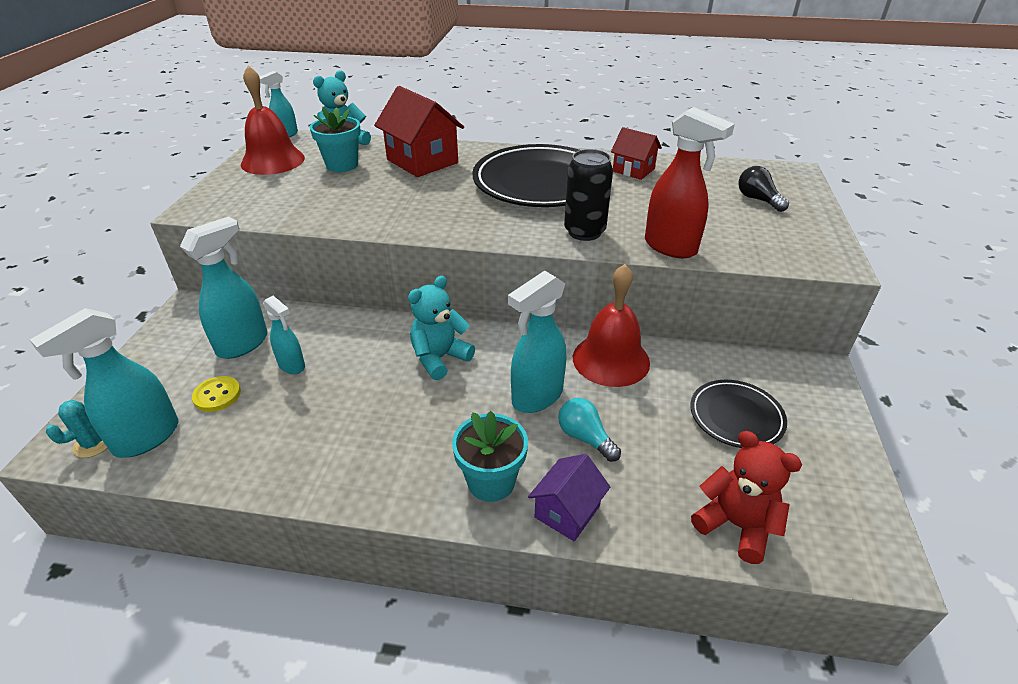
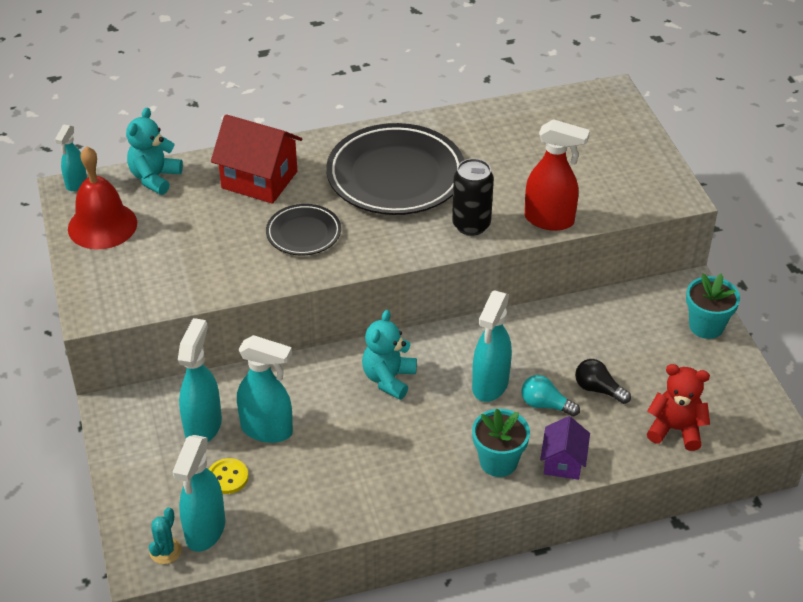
camera: 25 degrees left, 5 degrees up
turquoise spray bottle [263,296,305,374] -> turquoise spray bottle [237,335,293,443], size x1.66
turquoise flower pot [310,106,361,172] -> turquoise flower pot moved to [686,273,740,339]
red bell [573,264,650,387] -> none
red house [611,127,662,180] -> none
black plate [690,380,787,448] -> black plate moved to [266,204,341,256]
black light bulb [738,166,789,212] -> black light bulb moved to [575,359,631,404]

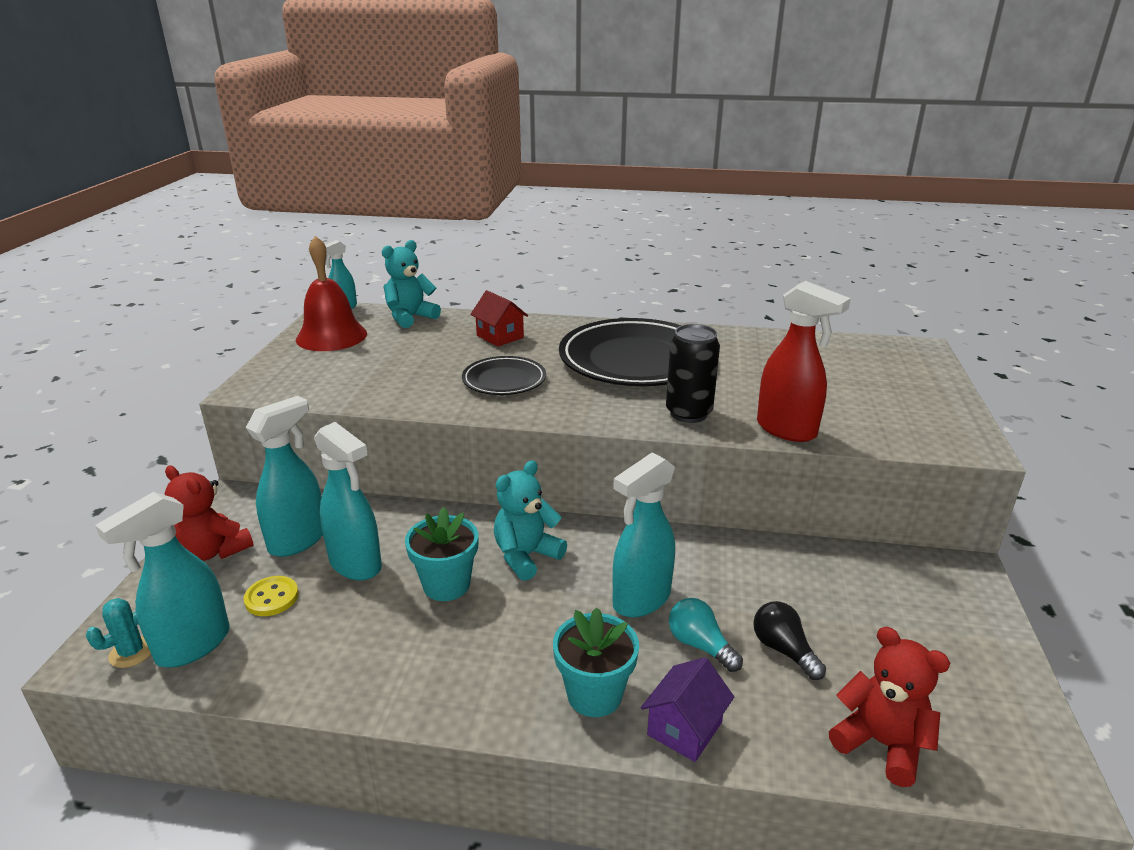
camera: 25 degrees right, 15 degrees down
red house [211,114,302,204] -> red house [470,290,528,347], size x0.58
turquoise flower pot [686,273,740,339] -> turquoise flower pot moved to [405,507,479,601]
none -> red teddy bear [165,466,254,561]

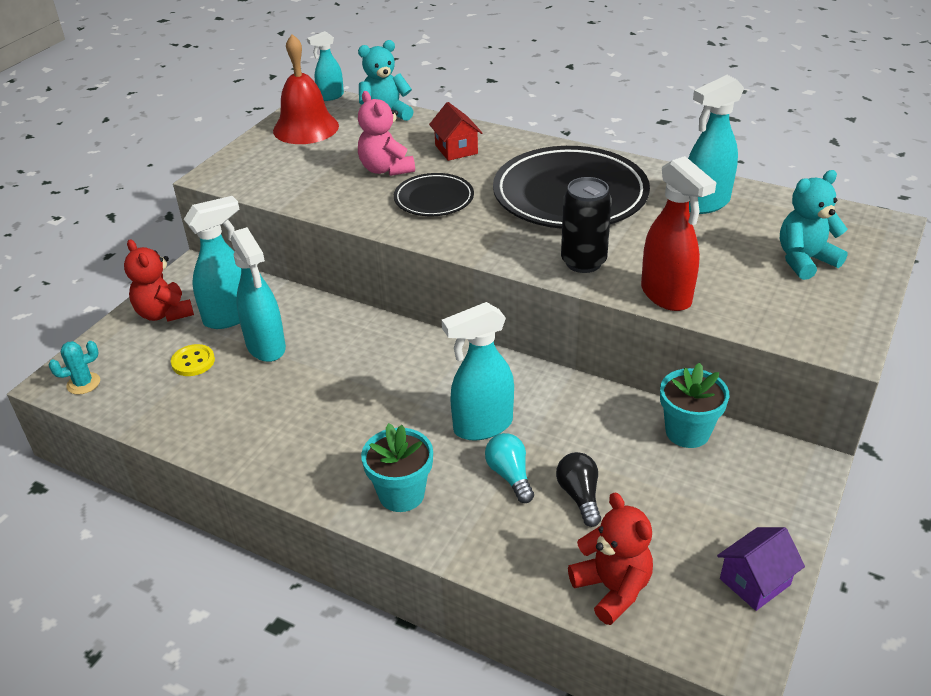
camera: 20 degrees right, 10 degrees up
turquoise spray bottle [95,492,230,668] -> turquoise spray bottle moved to [688,75,744,214]
turquoise flower pot [405,507,479,601] -> turquoise flower pot moved to [660,363,729,448]
turquoise teddy bear [494,460,567,581] -> turquoise teddy bear moved to [780,170,848,280]
purple house [641,657,734,762] -> purple house moved to [717,527,805,611]
none -> pink teddy bear [358,91,415,176]

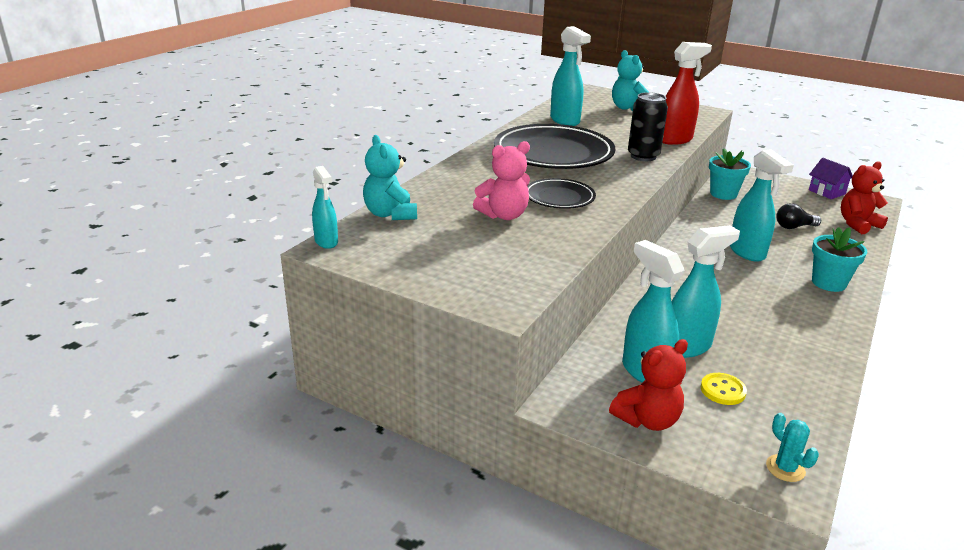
camera: 90 degrees left, 10 degrees down
red bell [273,34,339,144] -> none
red house [429,102,482,161] -> none
turquoise light bulb [485,433,534,503] -> none

